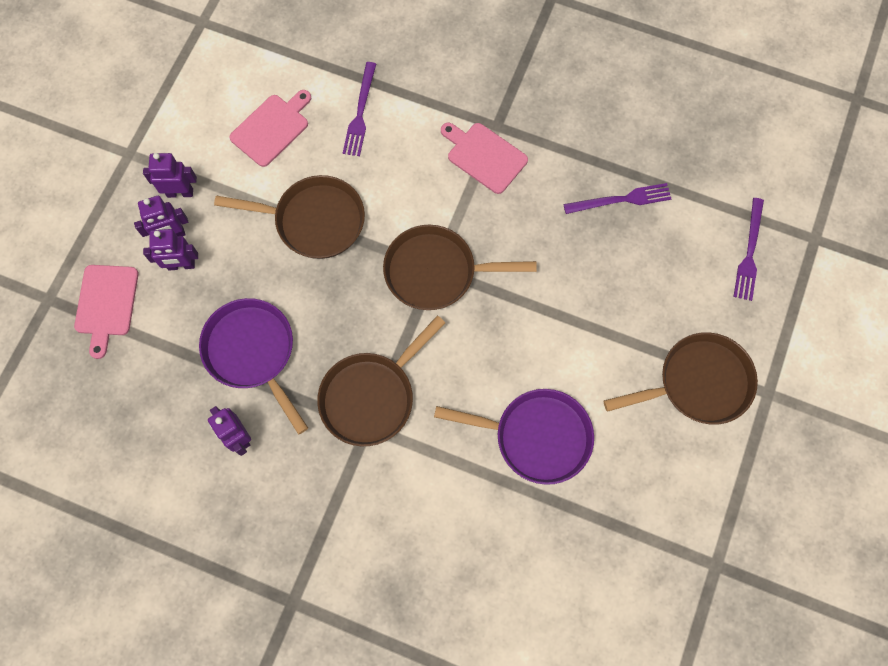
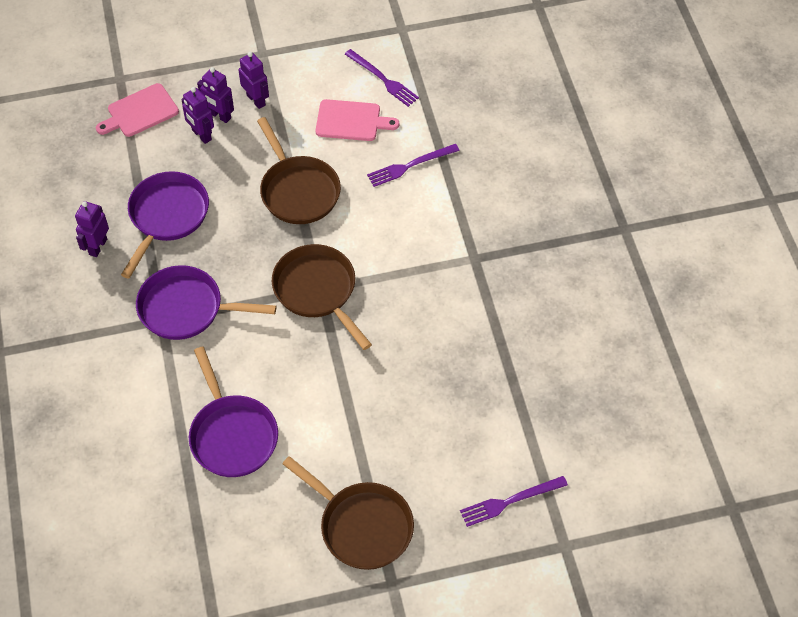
camera: 55 degrees right, 15 degrees down
brown pan [317,316,445,446] -> purple pan [136,265,277,340]
pink cutting board [441,123,528,194] -> none
purple fork [563,183,671,214] -> purple fork moved to [345,49,419,107]

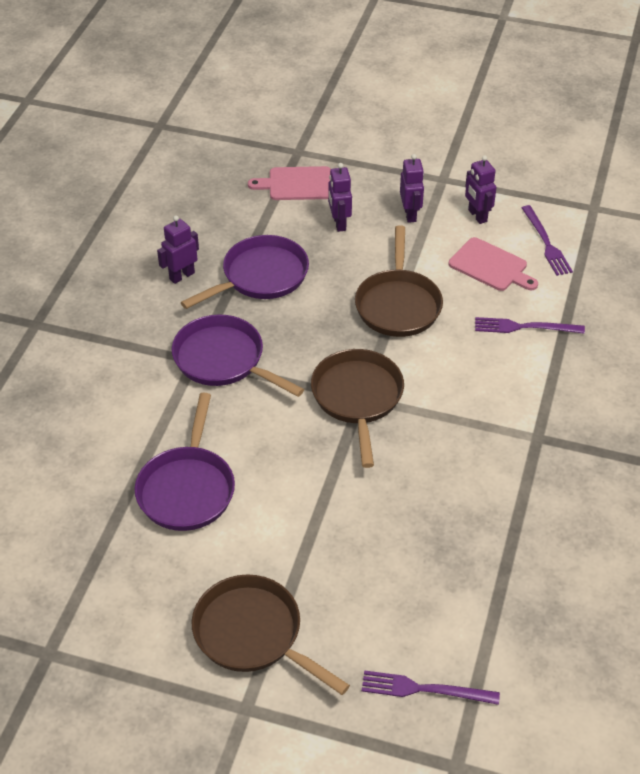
camera: 30 degrees right, 10 degrees down
purple robot [197,67,234,123] -> purple robot moved to [465,155,497,224]
brown pan [282,456,414,570] -> brown pan turned 150 degrees clockwise [192,574,350,695]

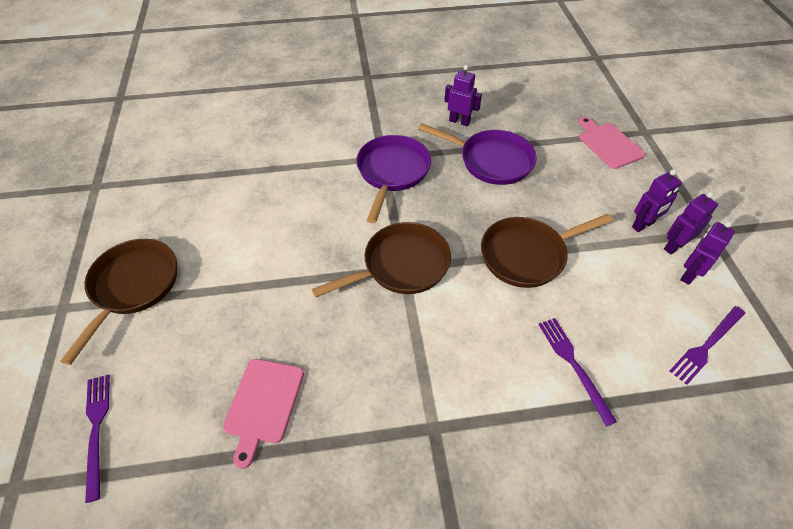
camera: 65 degrees right, 5 degrees up
purple pan [135,393,235,531] -> none
purple robot [328,163,352,232] -> purple robot moved to [664,192,718,255]
pink cutting board [448,237,538,291] -> pink cutting board moved to [223,359,304,469]

